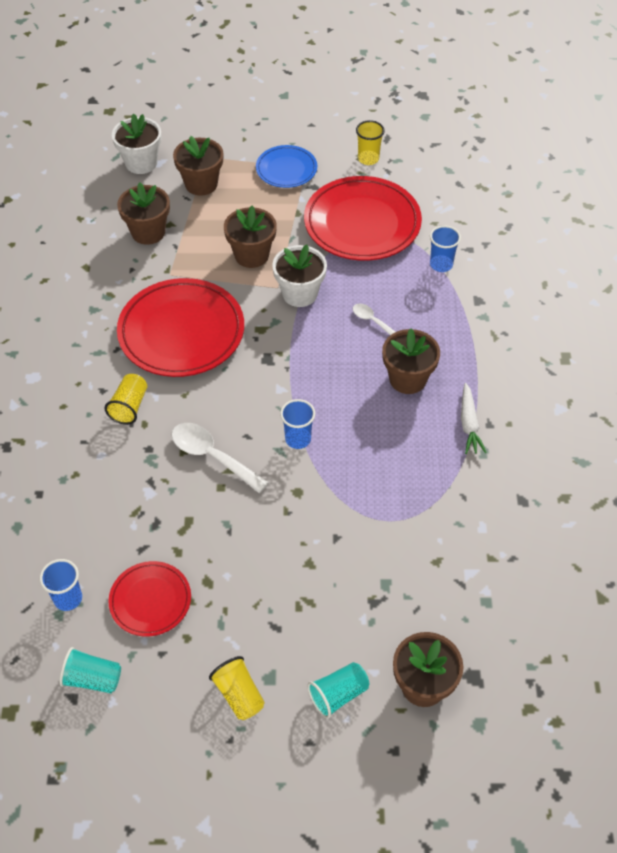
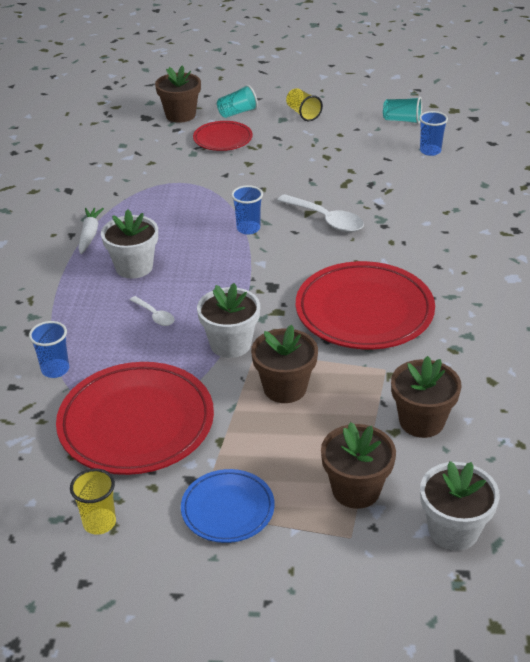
camera: 175 degrees left, 15 degrees down
yellow cup [104,374,147,425] -> none
red plate [108,561,191,636] -> red plate moved to [193,121,253,151]
brown flower pot [382,329,440,394] -> white flower pot [101,209,158,279]

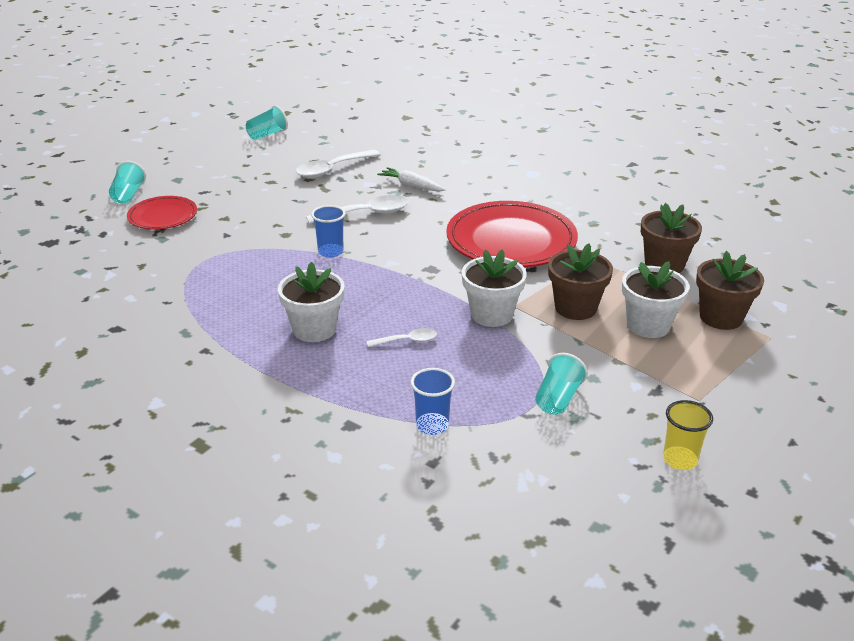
camera: 60 degrees left, 5 degrees down
red plate [56,362,214,475] -> turquoise cup [535,353,588,415]
white carrot [78,208,104,254] -> white carrot moved to [377,167,446,192]
brown flower pot [155,65,201,123] -> none
blue plate [181,469,275,543] -> none
yellow cup [286,88,323,121] -> none
blue cup [419,111,448,156] -> none
white flower pot [420,461,500,551] -> white flower pot moved to [622,261,689,338]
none -> white spoon [296,150,380,178]

